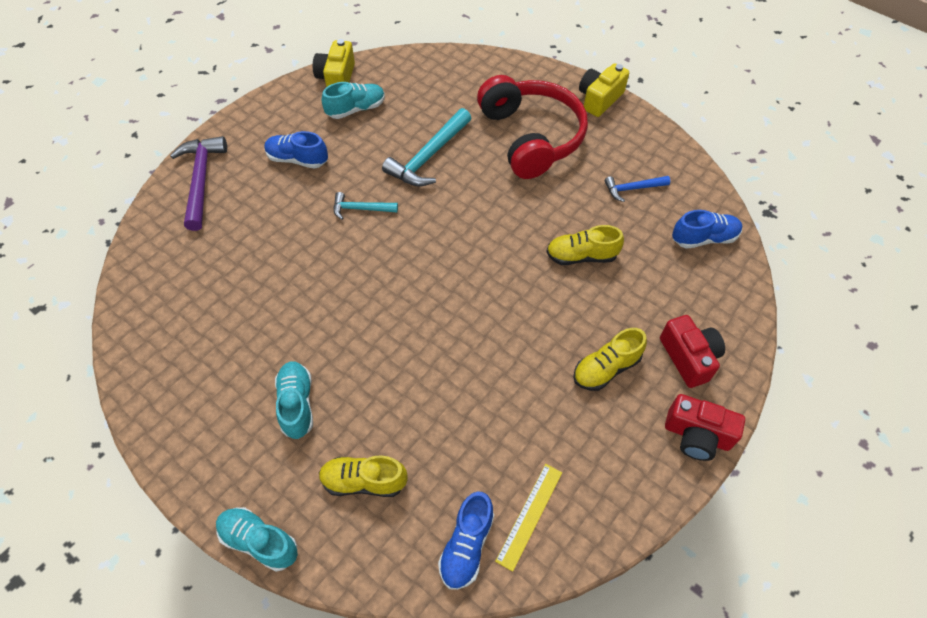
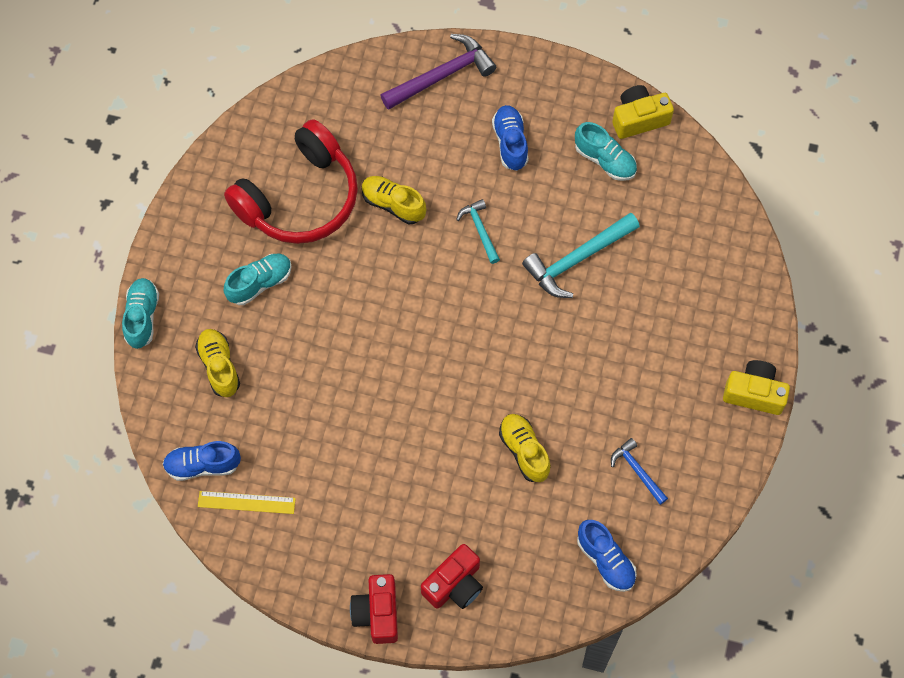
camera: 65 degrees right, 10 degrees up
turquoise hammer [382,108,471,186] -> turquoise hammer turned 45 degrees counterclockwise [522,212,640,298]
red headphones [477,75,588,179] -> red headphones moved to [224,119,358,244]
yellow shoe [573,328,647,391] -> yellow shoe moved to [362,176,426,224]

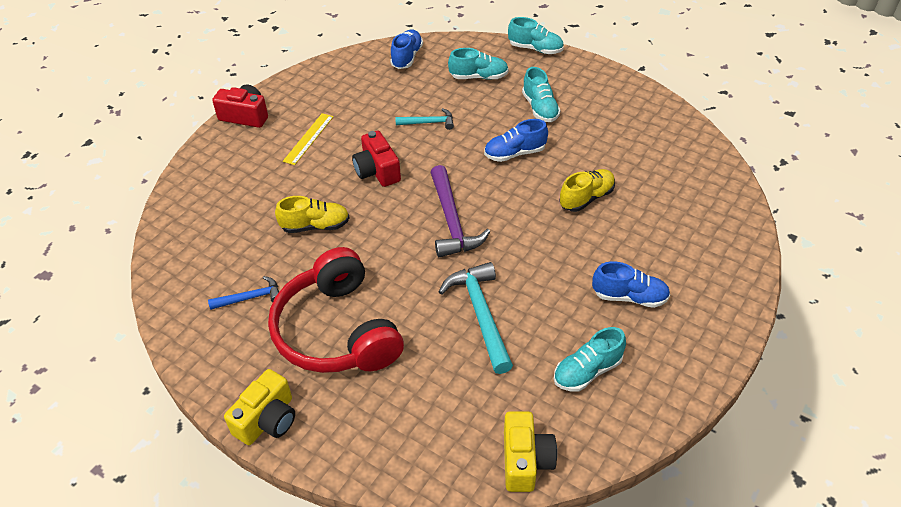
camera: 110 degrees right, 20 degrees down
yellow shoe [195,329,240,397] -> turquoise shoe [448,48,509,80]
yellow ruler [198,491,296,514] -> yellow ruler moved to [283,113,333,165]
red headphones [224,119,358,244] -> red headphones moved to [268,247,404,373]
purple hammer [380,34,496,110] -> purple hammer moved to [430,165,490,257]
red camera [421,544,483,609] -> red camera moved to [352,131,401,187]
turquoise hammer [456,199,500,264] -> turquoise hammer moved to [395,108,454,130]
blue shoe [577,520,637,592] -> blue shoe moved to [484,119,548,162]
yellow camera [612,85,674,139] -> yellow camera moved to [504,411,557,492]

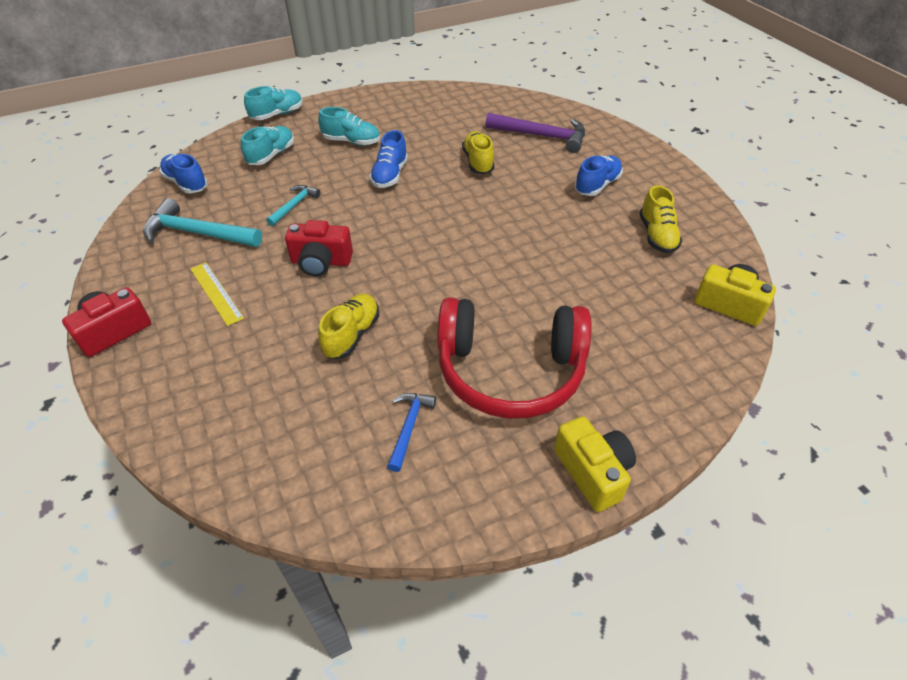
camera: 60 degrees left, 0 degrees up
purple hammer [430,165,490,257] -> purple hammer moved to [486,113,585,153]
turquoise hammer [439,262,513,374] -> turquoise hammer moved to [143,198,262,247]
turquoise shoe [554,327,626,392] -> yellow shoe [639,185,682,253]

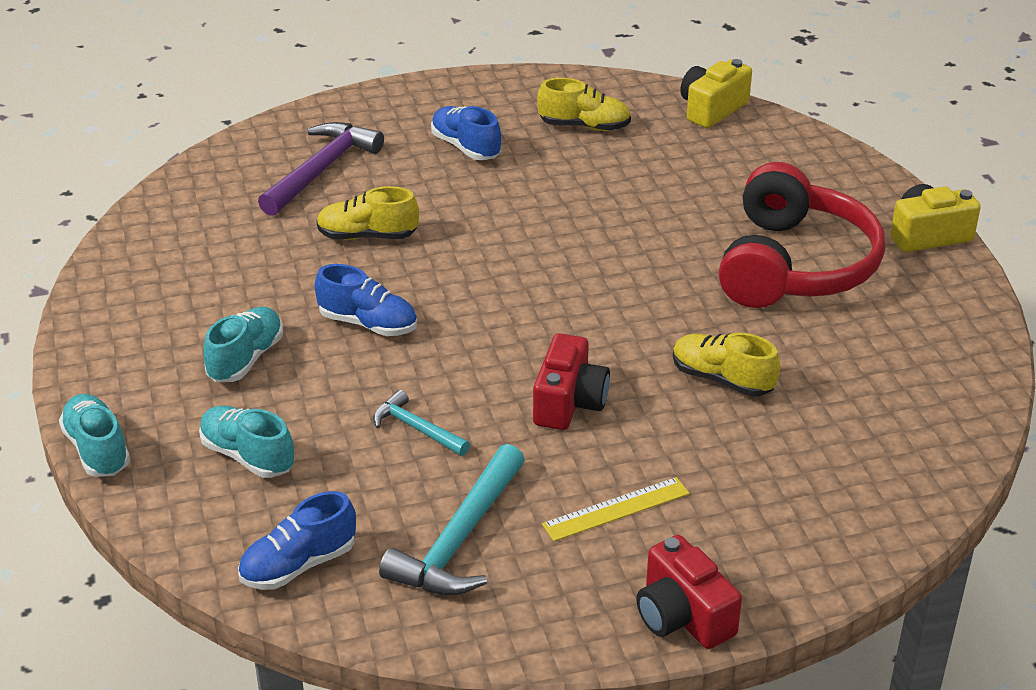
camera: 80 degrees left, 10 degrees down
blue hammer [387,393,436,472] -> none

